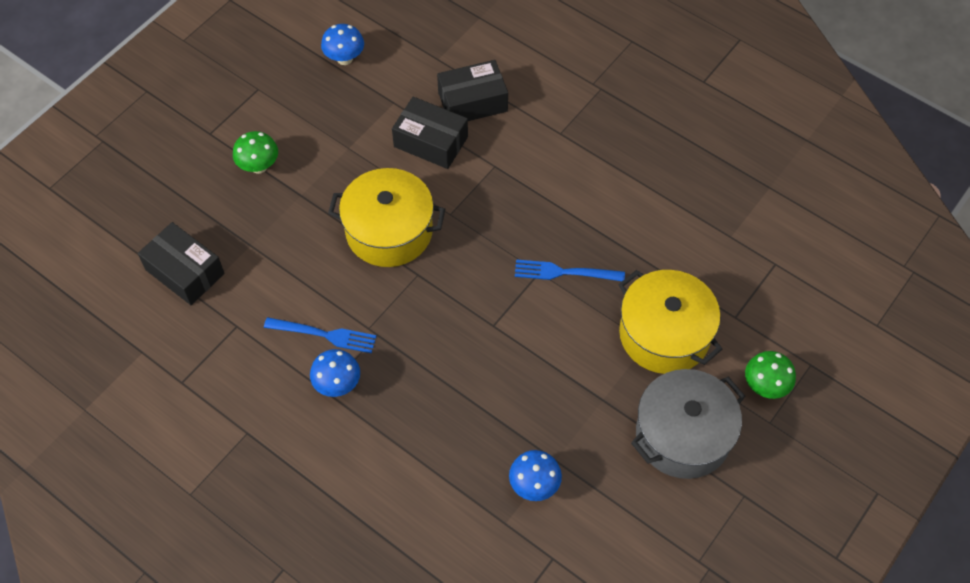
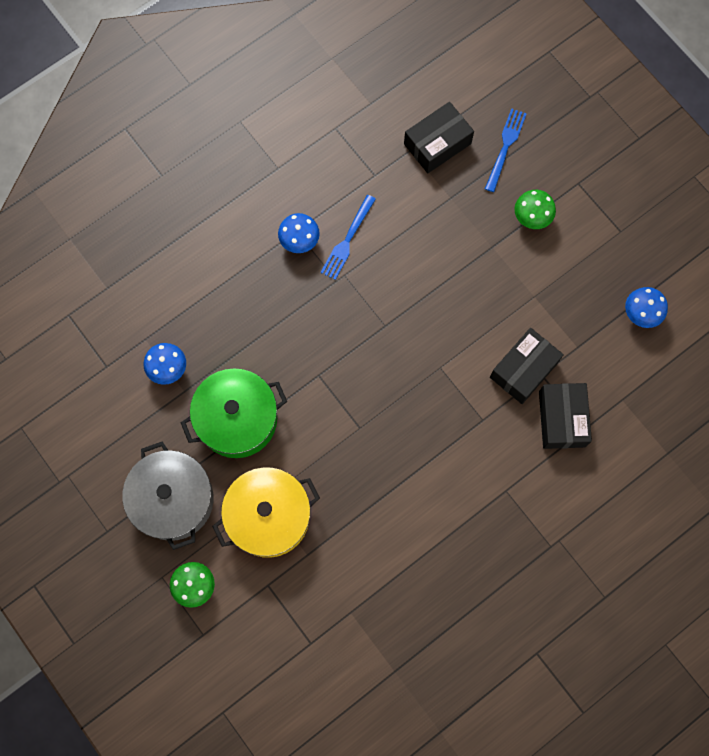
camera: 105 degrees right, 15 degrees up
yellow pot [328,168,445,267] -> none
blue fork [515,259,625,281] -> blue fork moved to [485,108,527,192]
none -> green pot [181,368,287,458]

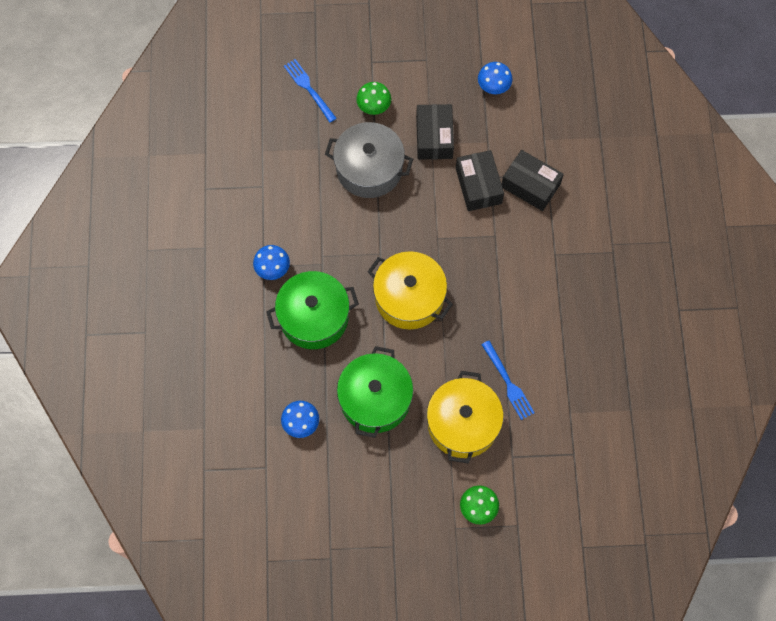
camera: 55 degrees left, 5 degrees down
grey pot [122,441,214,550] -> grey pot moved to [325,122,413,198]
blue fork [321,195,376,280] -> blue fork moved to [481,341,535,420]
black box [404,102,474,173] -> black box moved to [416,104,454,160]
none -> green pot [266,271,359,349]
none -> yellow pot [368,251,453,330]

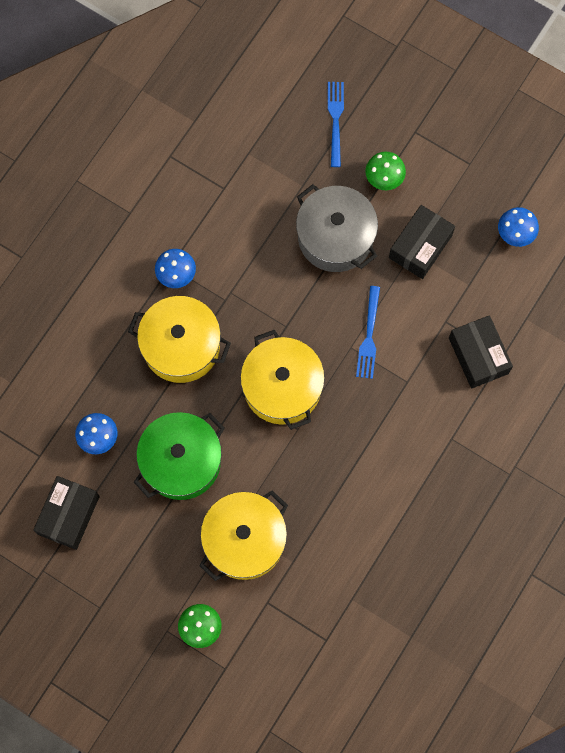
camera: 35 degrees right, 5 degrees up
green pot [266,271,359,349] -> yellow pot [128,296,231,383]
black box [456,150,504,211] -> black box moved to [33,476,100,550]
blue fork [481,341,535,420] -> blue fork moved to [356,286,380,379]

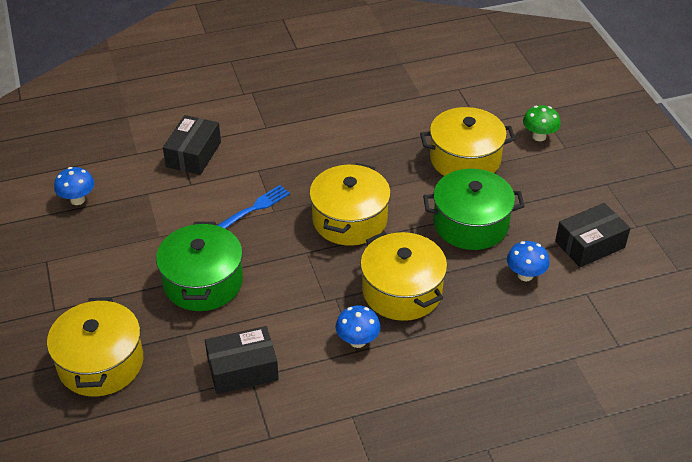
camera: 140 degrees left, 30 degrees down
grey pot [296,184,378,272] -> green pot [156,222,243,311]
blue fork [328,82,344,167] -> yellow pot [47,297,143,397]
green mushroom [365,152,406,190] -> none
black box [389,205,455,279] -> black box moved to [205,326,279,394]

